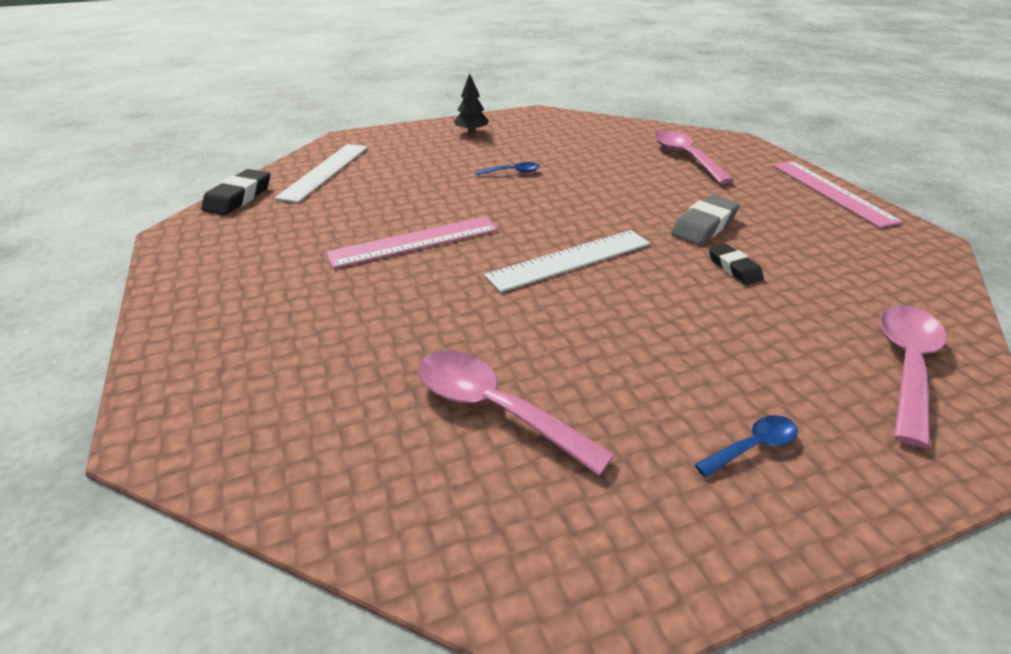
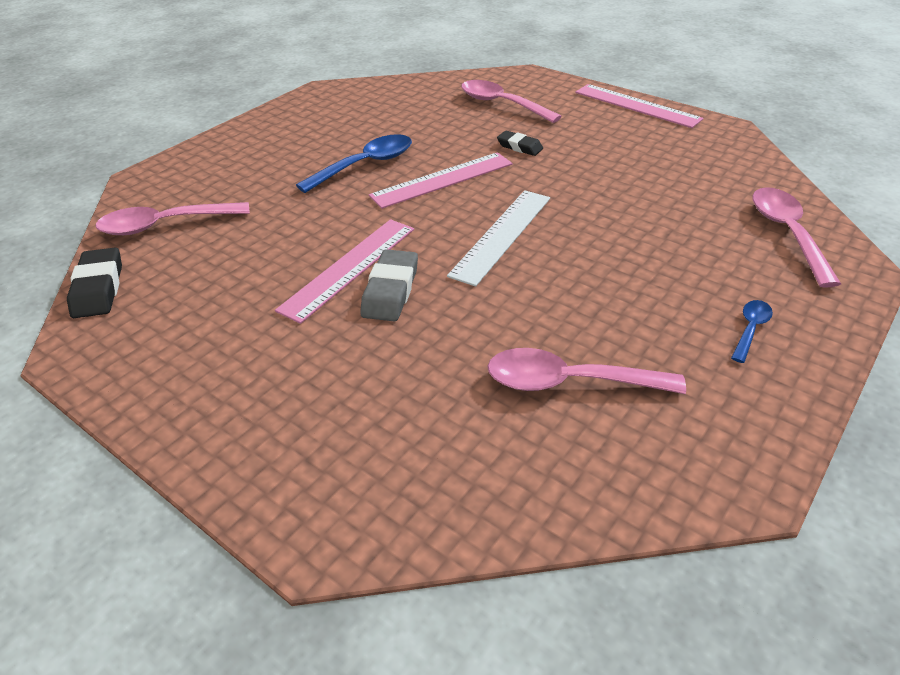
camera: 30 degrees left, 5 degrees up
white ruler [274,144,368,203] -> pink spoon [96,202,250,235]
black tree [454,73,489,134] -> none
blue spoon [476,162,540,175] -> blue spoon [296,134,412,193], size x1.93
grey eraser [671,195,740,245] -> grey eraser moved to [360,249,418,321]
black eraser [709,244,764,285] -> black eraser moved to [497,130,543,156]
none -> pink ruler [369,152,512,209]

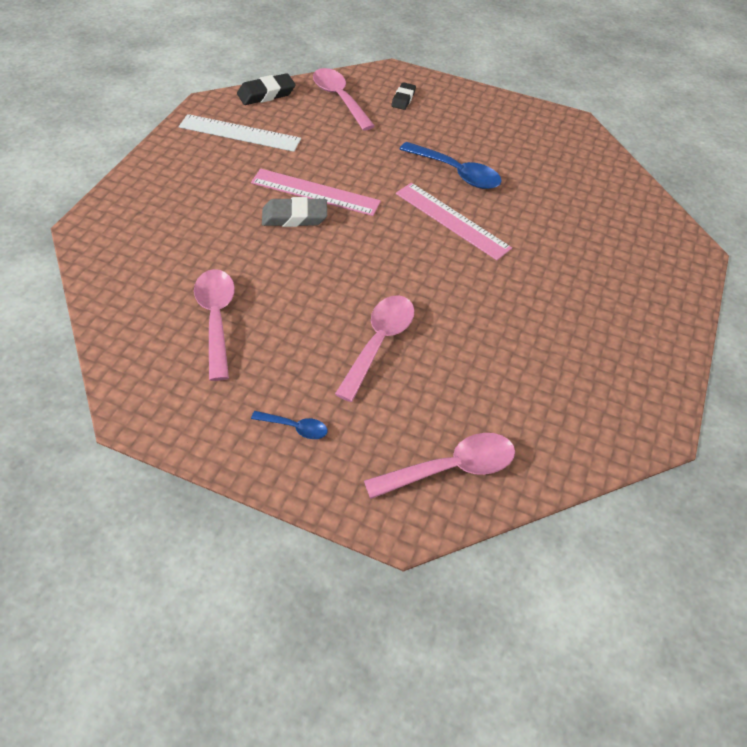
camera: 70 degrees right, 10 degrees up
white ruler [447,190,550,287] -> white ruler moved to [179,114,301,152]
pink spoon [461,80,562,123] -> pink spoon moved to [335,295,415,402]
black eraser [497,130,543,156] -> black eraser moved to [391,82,416,110]
pink ruler [575,84,703,128] -> none

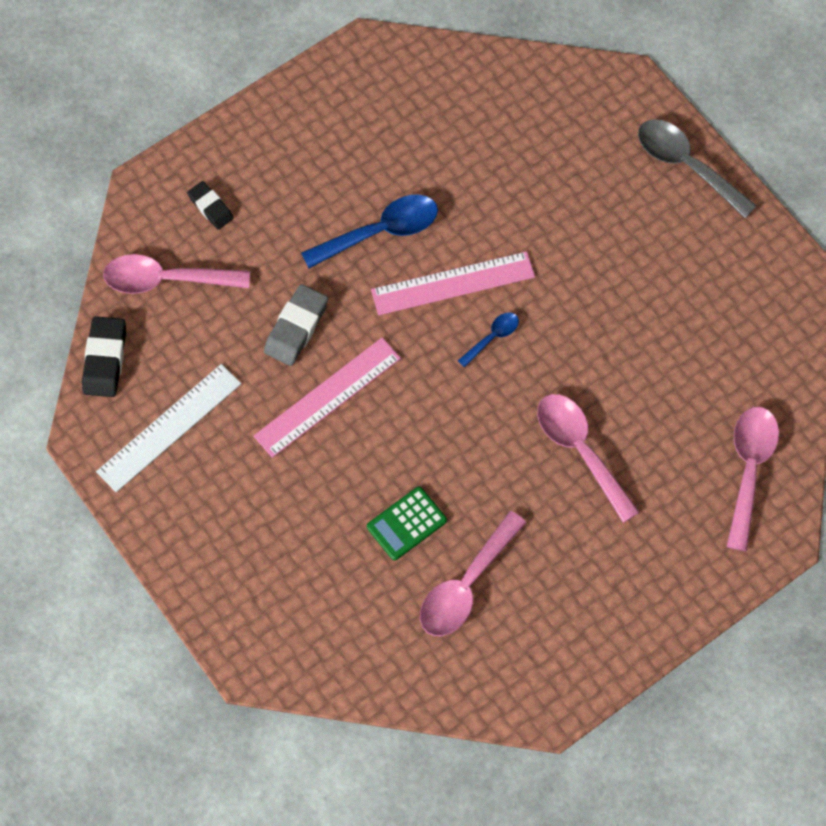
camera: 55 degrees left, 15 degrees up
pink spoon [194,269,235,381] -> pink spoon turned 75 degrees counterclockwise [420,511,527,636]
blue spoon [251,411,328,439] -> blue spoon moved to [458,312,519,368]
grey eraser [262,197,327,227] -> grey eraser moved to [264,284,328,366]
none -> green calculator [367,487,447,560]
none -> grey spoon [638,119,757,218]

